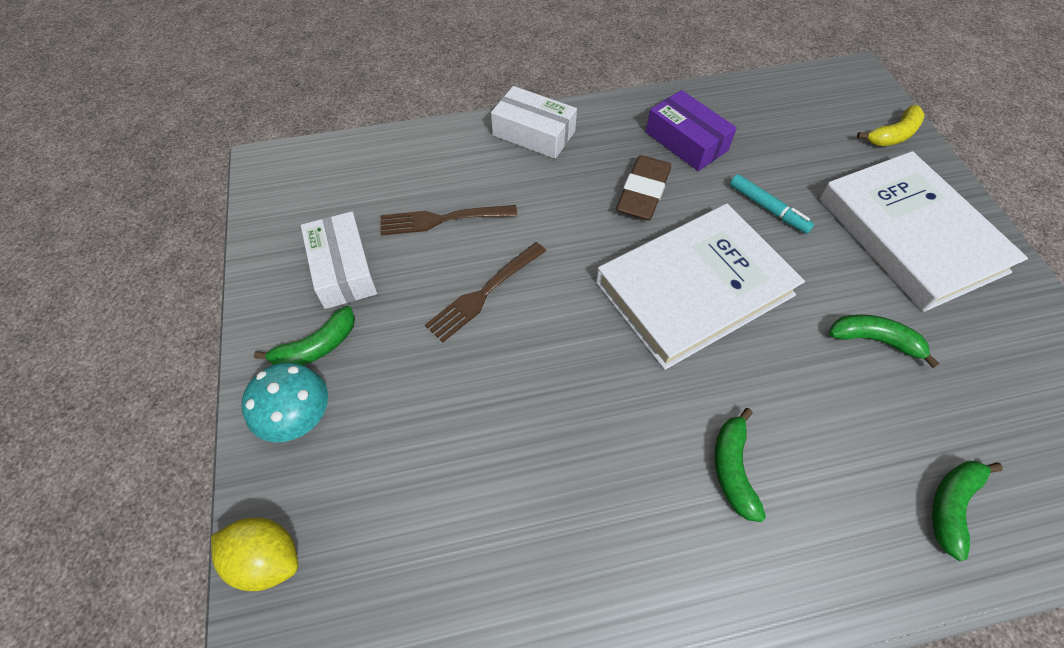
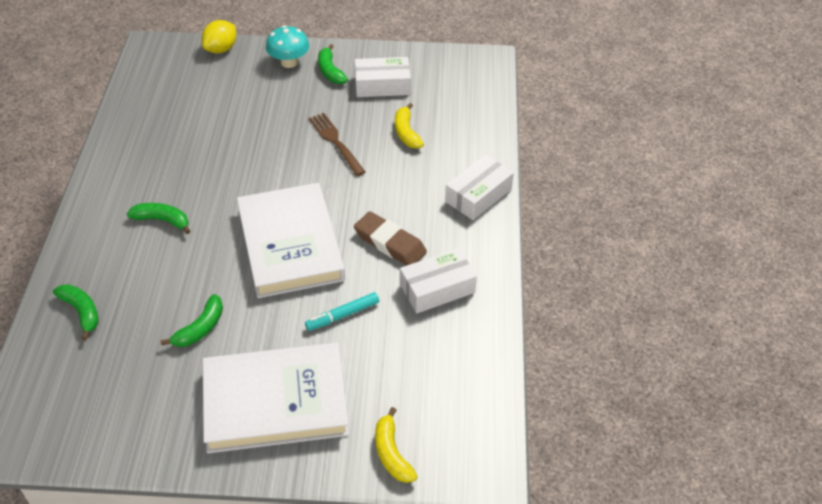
camera: 105 degrees right, 10 degrees down
brown fork [380,205,517,236] -> yellow banana [395,103,424,149]
purple box [646,90,737,171] -> white box [400,248,477,313]

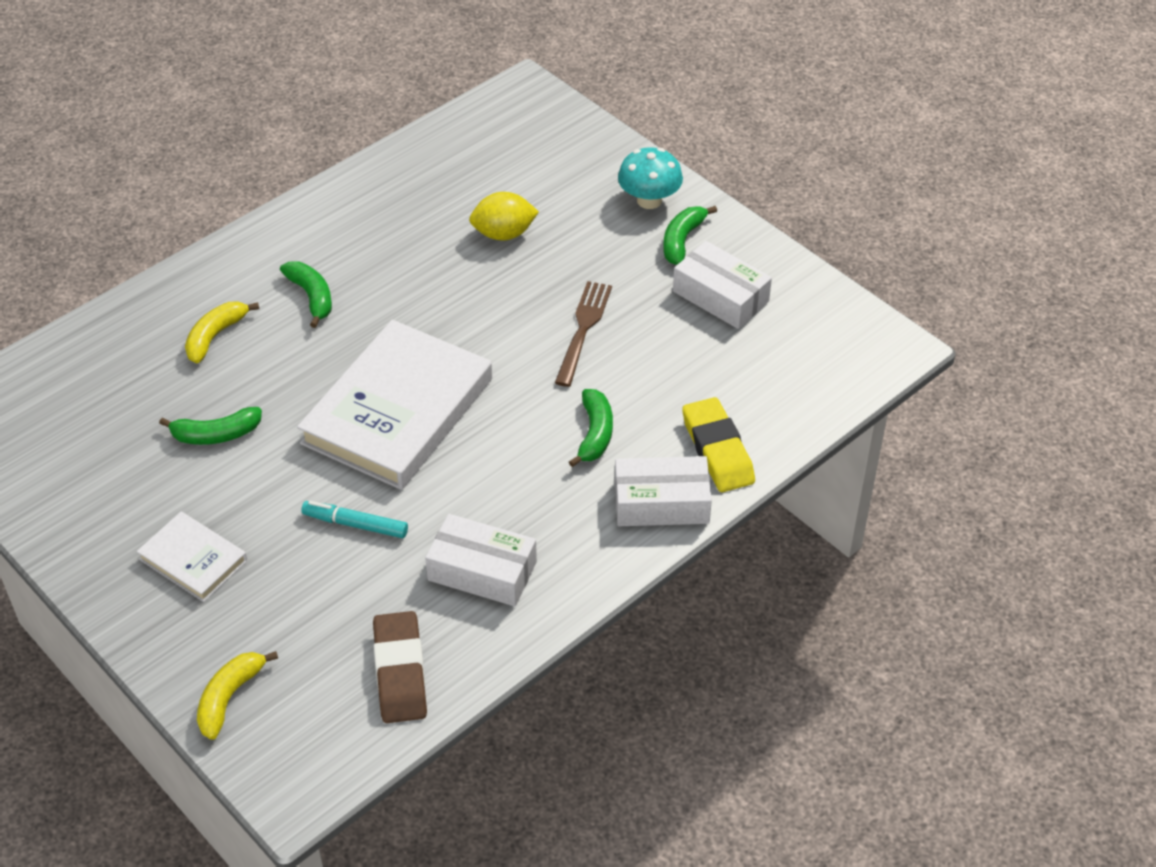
camera: 45 degrees right, 0 degrees up
green banana [53,284,99,340] -> green banana moved to [569,389,613,467]
yellow lemon [202,20,236,53] -> yellow lemon moved to [469,192,539,241]
white book [203,343,349,453] -> white book [137,512,247,602], size x0.49
brown eraser [354,211,427,265] -> brown eraser moved to [373,611,427,723]
yellow banana [395,103,424,149] -> yellow banana moved to [185,301,259,363]
none -> yellow eraser [682,397,755,492]

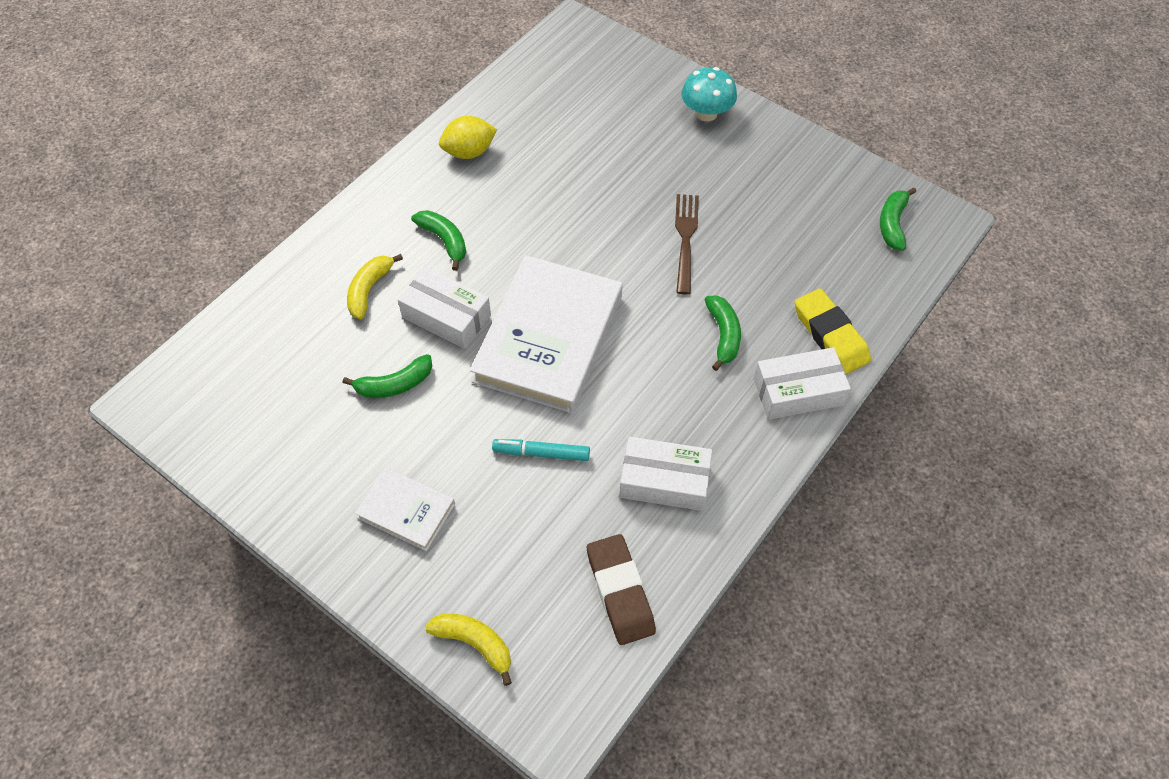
camera: 10 degrees left, 10 degrees up
yellow banana [197,651,278,740] -> yellow banana turned 105 degrees clockwise [425,613,512,686]
yellow lemon [469,192,539,241] -> yellow lemon moved to [439,116,497,159]
green banana [664,206,717,265] -> green banana moved to [880,188,916,251]
white box [673,241,772,329] -> white box moved to [398,267,491,349]

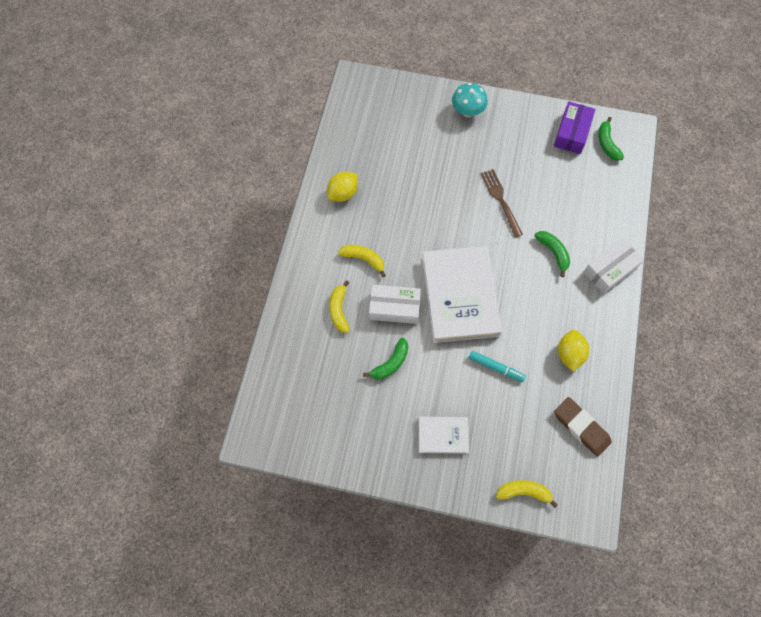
camera: 25 degrees left, 10 degrees up
green banana [411,210,466,271] -> yellow banana [338,245,386,277]
turquoise marker [492,439,590,461] -> turquoise marker turned 135 degrees counterclockwise [469,351,526,382]
white box [619,437,712,511] -> yellow lemon [558,330,589,371]
yellow eraser [795,289,871,374] -> none
none -> purple box [554,101,595,154]

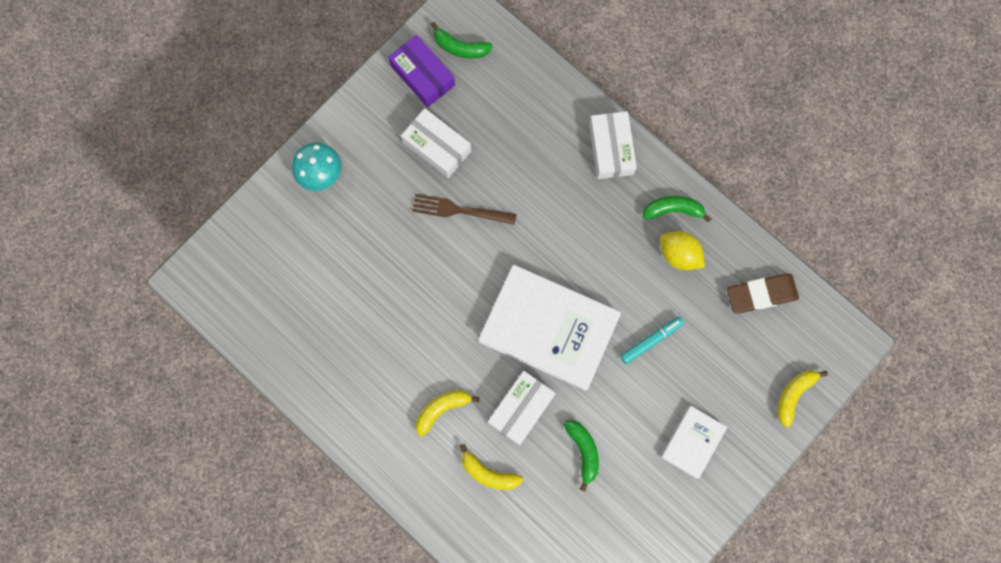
camera: 60 degrees left, 10 degrees up
yellow lemon [327,172,358,202] -> none
green banana [534,231,570,277] -> green banana moved to [643,196,711,223]
none -> white box [401,108,471,178]

